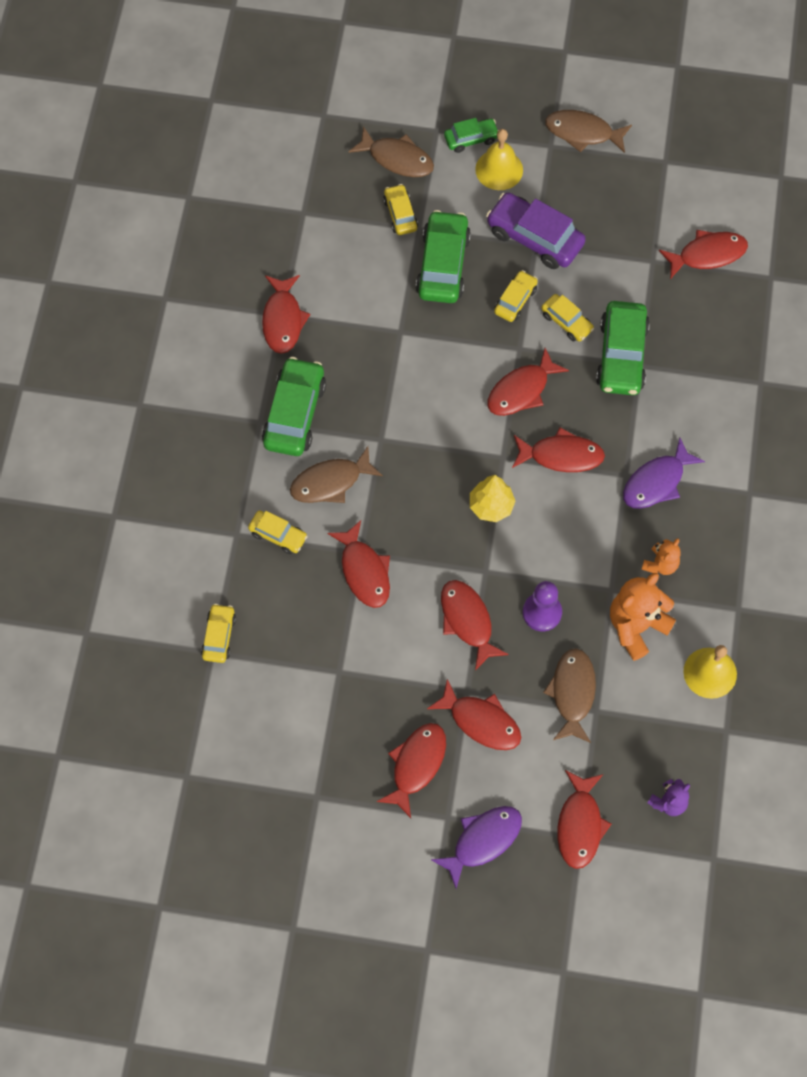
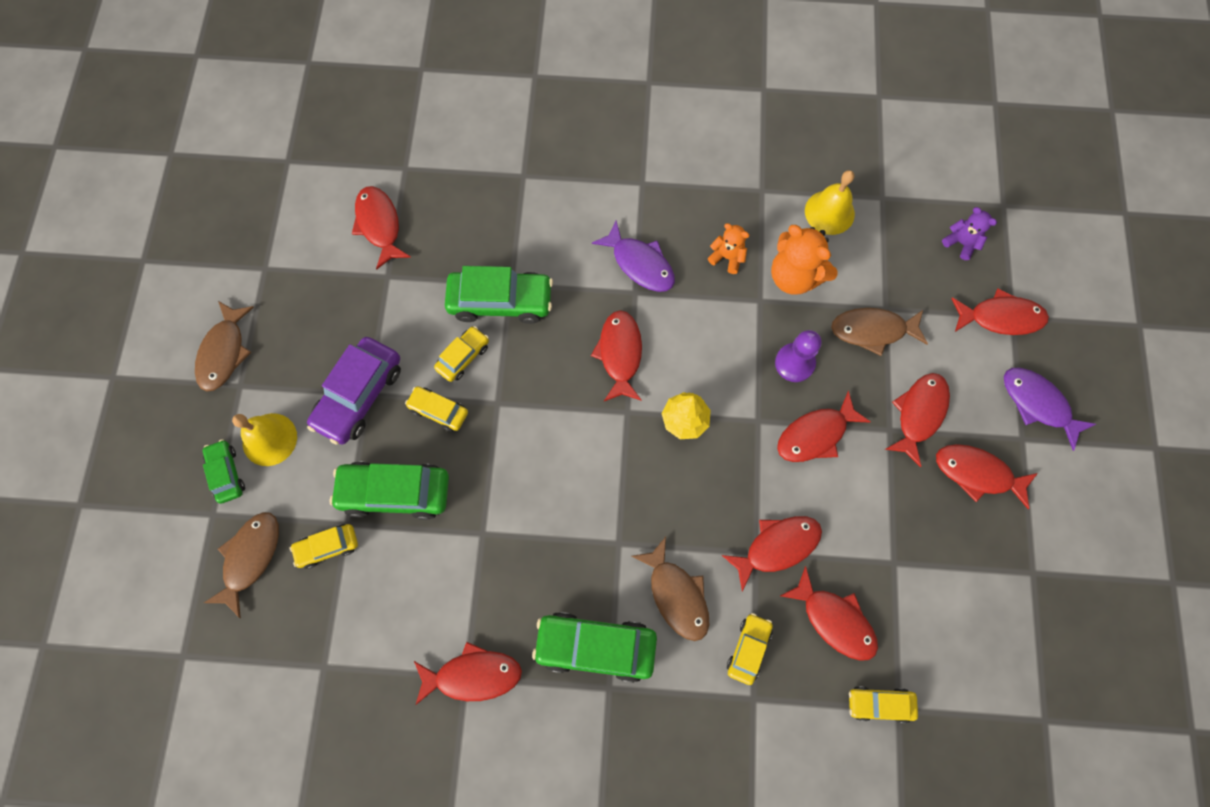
camera: 95 degrees left, 5 degrees up
red fish [488,348,569,416] -> red fish moved to [780,566,878,661]

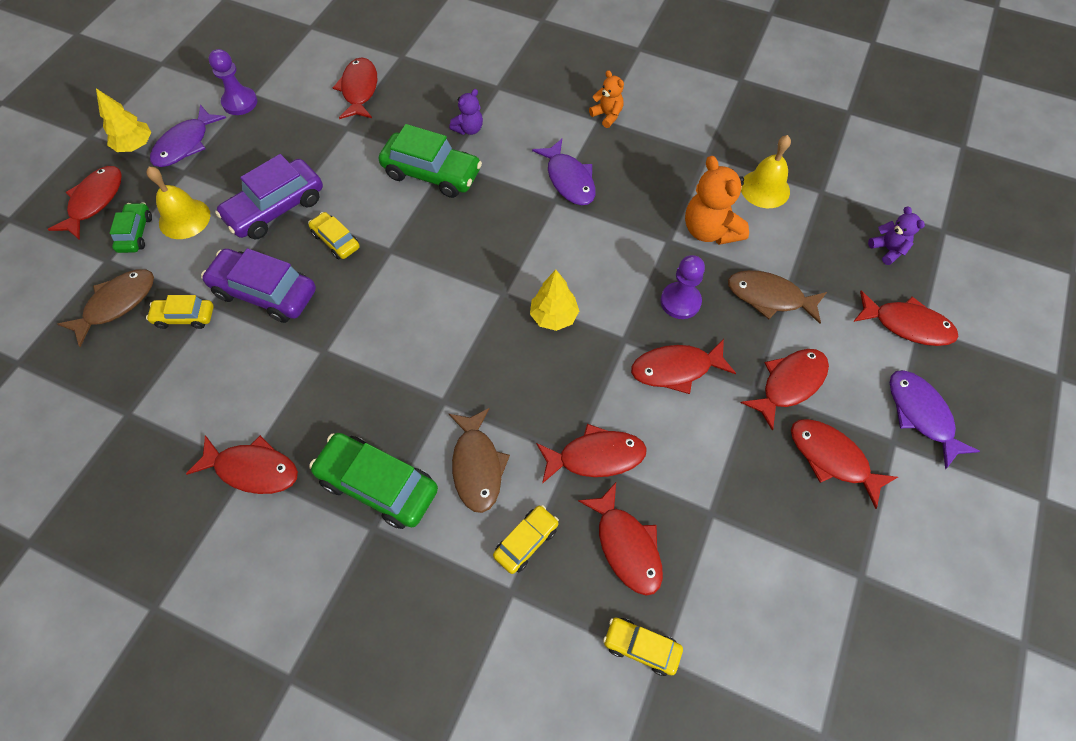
camera: 20 degrees right, 10 degrees down
brown fish [195,301,254,391] -> purple fish [150,105,226,167]
green car [330,461,449,520] -> purple car [201,248,316,323]
yellow car [434,326,489,382] -> none
red fish [591,310,642,401] -> red fish moved to [47,166,122,240]
orange teddy bear [708,223,749,274] -> orange teddy bear moved to [589,70,624,128]
none -> yellow tree [96,88,152,152]
none -> purple pawn [209,49,258,115]
none -> purple teddy bear [449,89,483,135]

